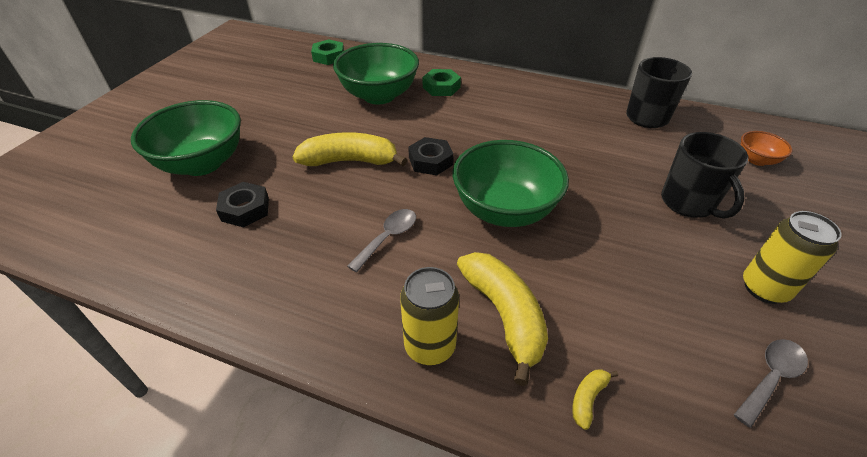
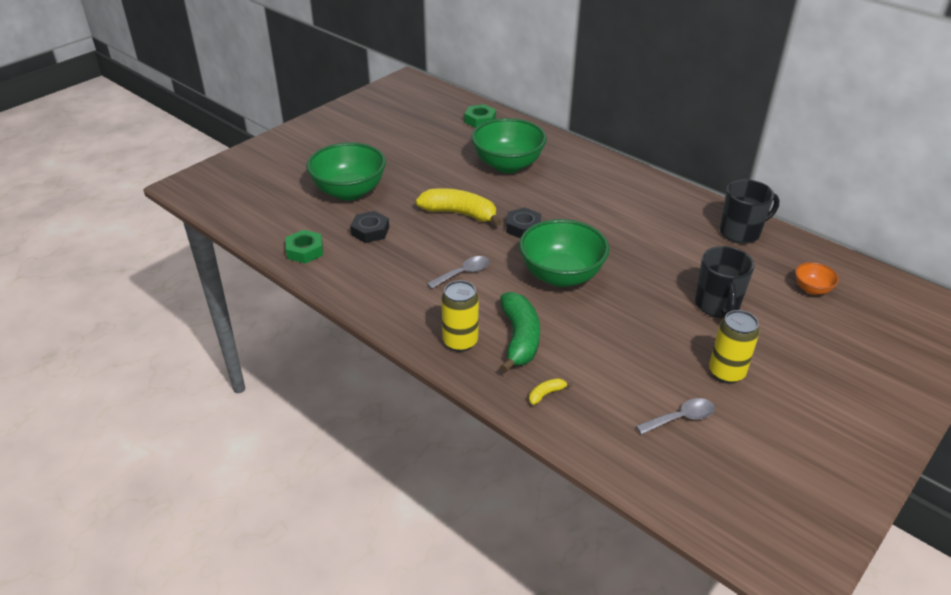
camera: 20 degrees right, 5 degrees down
green nut [422,69,461,96] -> green nut moved to [286,230,323,263]
yellow banana [457,252,548,386] -> green banana [500,292,540,373]

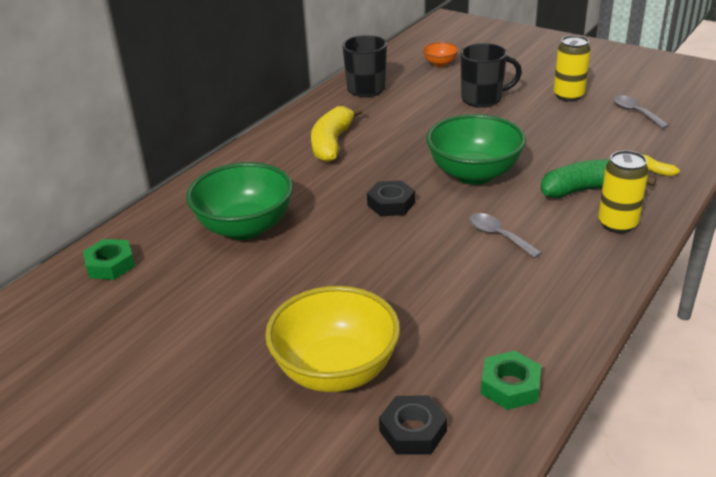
camera: 95 degrees left, 5 degrees down
green bowl [306,142,386,201] -> yellow bowl [265,286,400,392]
black nut [350,211,389,243] -> black nut moved to [379,396,447,455]
yellow banana [416,188,502,226] -> yellow banana moved to [311,106,363,162]

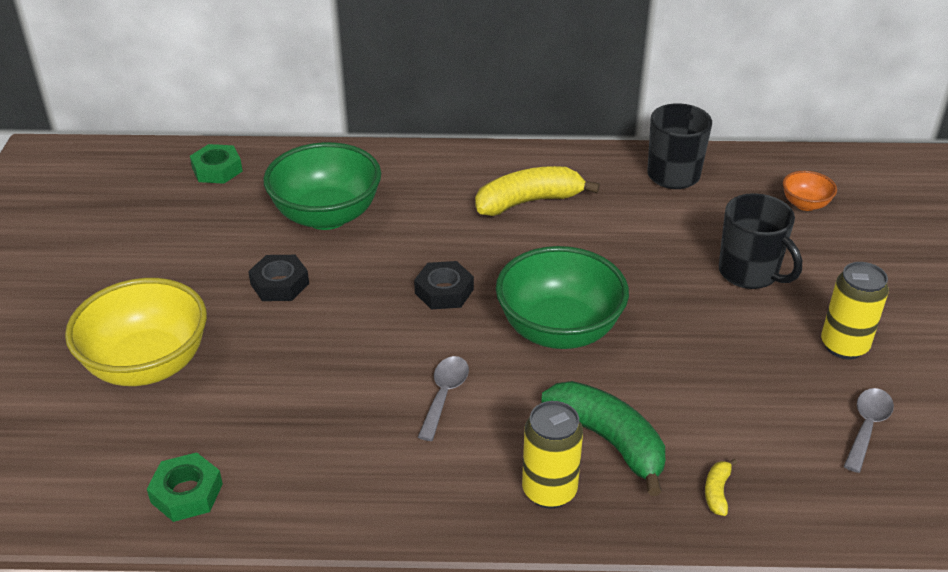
camera: 55 degrees right, 5 degrees up
black nut [379,396,447,455] -> black nut moved to [248,255,309,301]

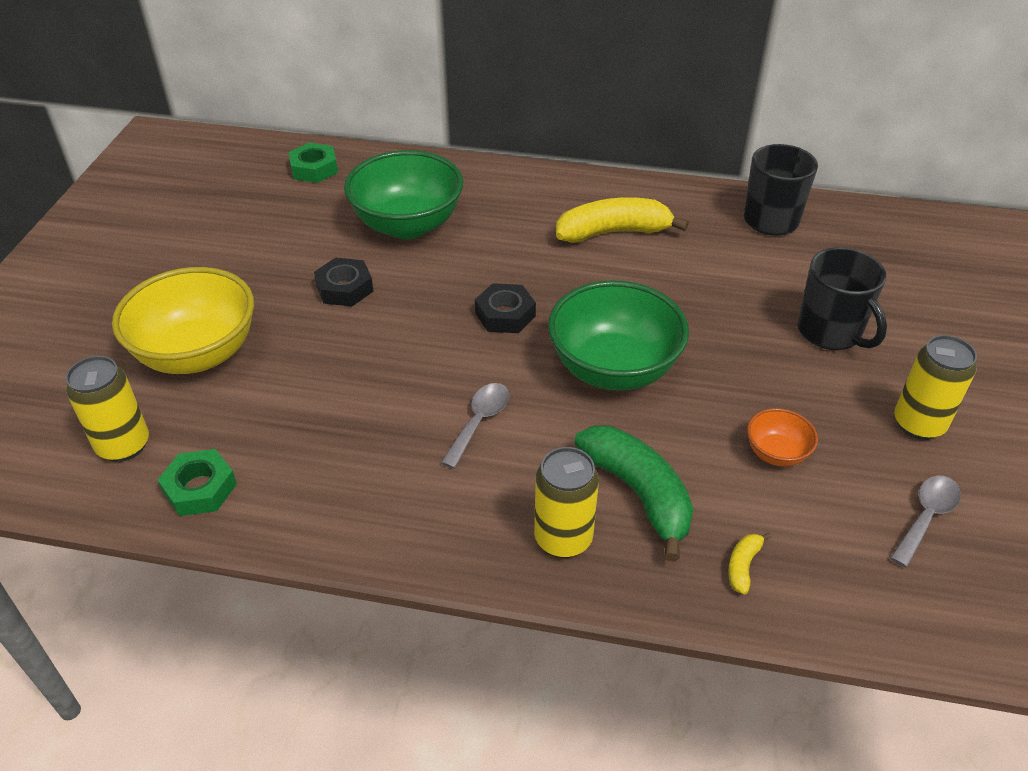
camera: 10 degrees right, 5 degrees up
orange bowl [783,171,837,211] -> orange bowl moved to [747,408,818,467]
none -> yellow can [66,356,149,462]

